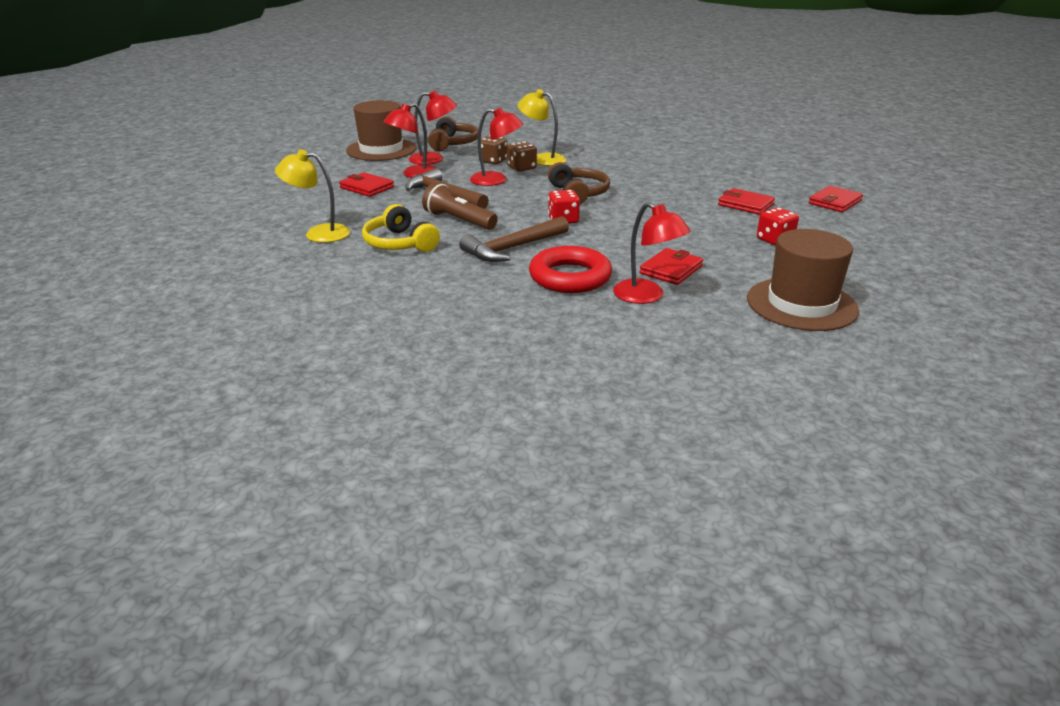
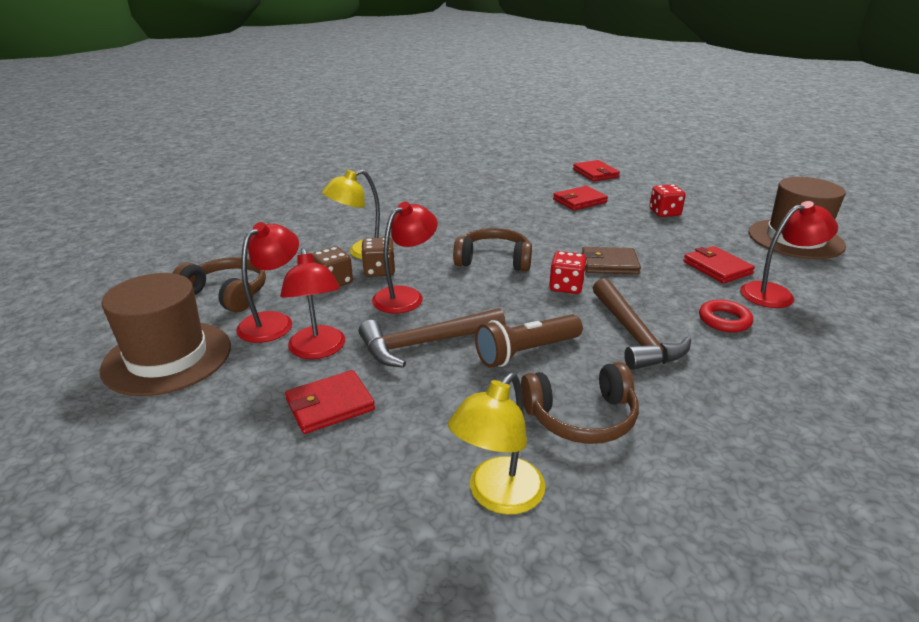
camera: 65 degrees left, 0 degrees up
yellow headphones [362,204,440,252] -> brown headphones [521,362,639,444]
red ring [529,246,612,293] -> red ring [699,300,753,332], size x0.56
none -> brown wallet [582,247,641,274]

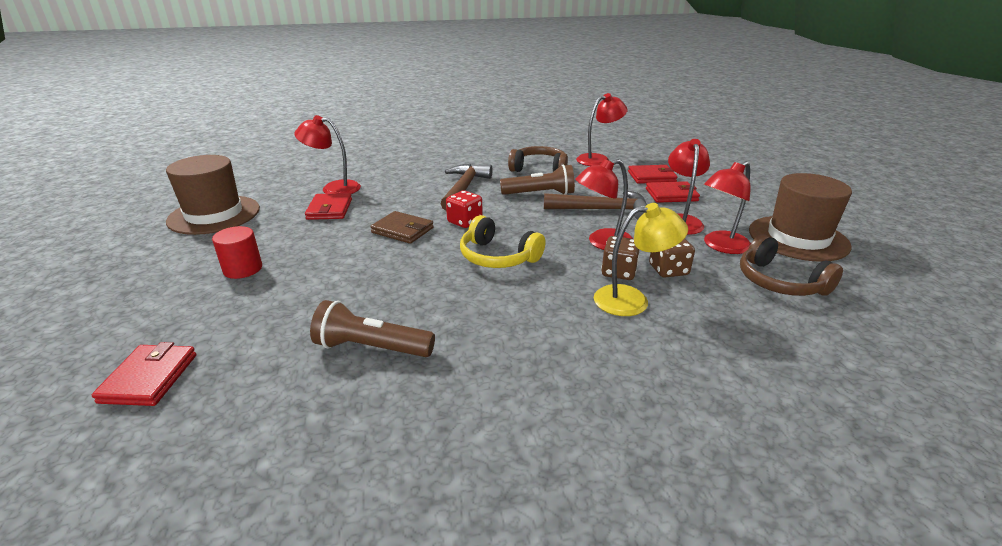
camera: 155 degrees left, 0 degrees up
yellow lamp [448,373,545,515] -> red lamp [576,93,628,166]
brown headphones [453,228,532,271] -> yellow headphones [460,215,545,268]
red wallet [553,186,608,210] -> red wallet moved to [628,165,678,184]
red dice [649,184,686,217] -> red cylinder [212,226,262,279]
red ring [699,300,753,332] -> none
none -> brown flashlight [310,300,435,357]

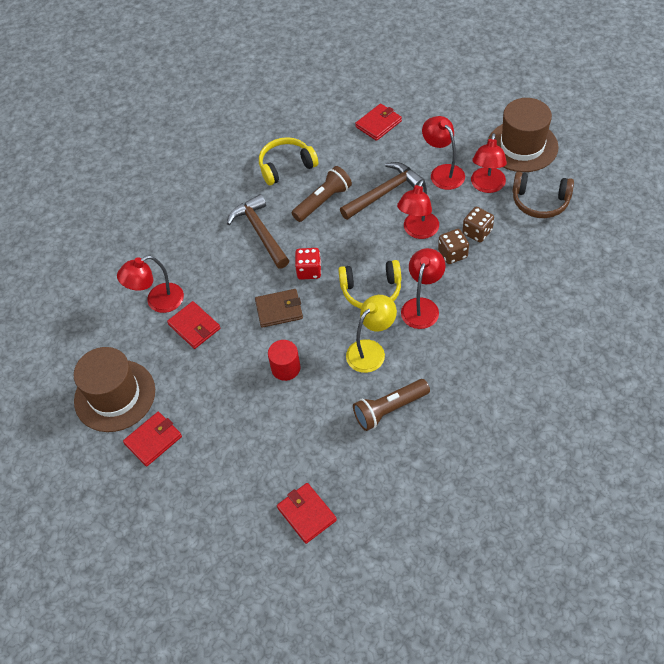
camera: 35 degrees left, 25 degrees up
red cylinder [212,226,262,279] -> red cylinder moved to [268,340,300,381]
brown headphones [508,146,568,172] -> yellow headphones [259,137,318,185]
red lamp [576,93,628,166] -> red lamp moved to [401,248,446,329]
yellow lamp [594,203,688,316] -> yellow lamp moved to [346,295,397,373]
red wallet [646,181,700,203] -> red wallet moved to [123,412,182,467]

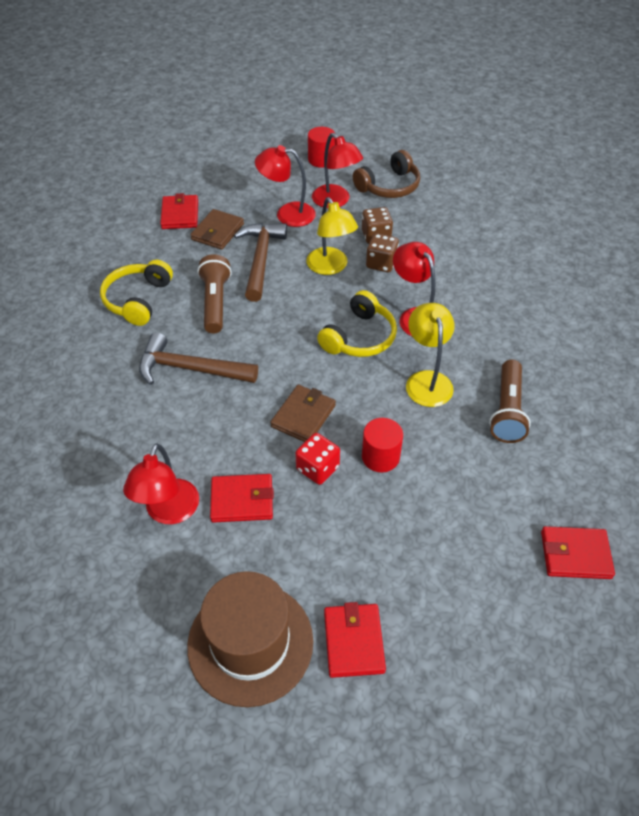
camera: 55 degrees left, 5 degrees down
red dice [295,248,321,280] -> red dice moved to [295,433,340,485]
red lamp [397,180,439,239] -> yellow lamp [306,197,358,275]
brown hat [487,98,559,172] -> red cylinder [308,127,335,168]
none -> brown wallet [190,209,244,250]

